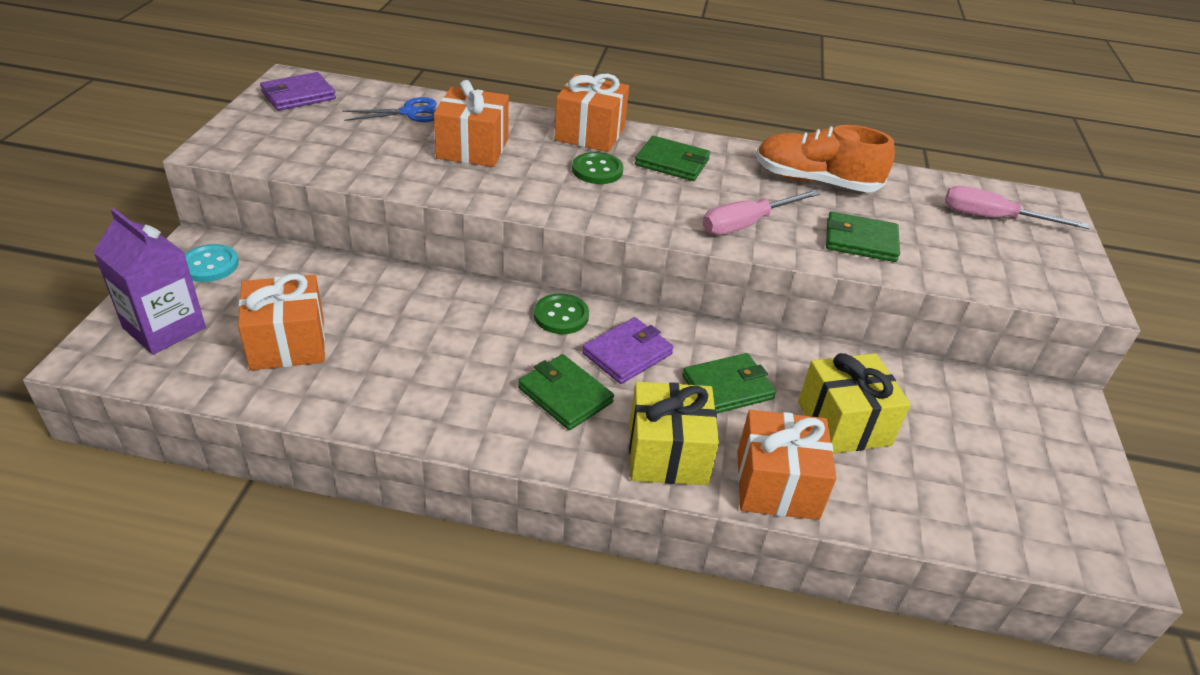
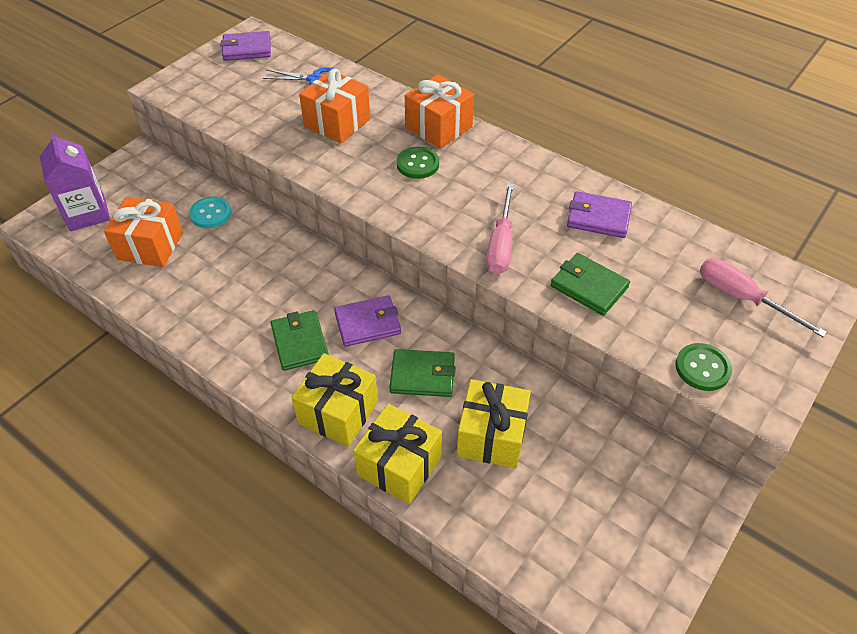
camera: 30 degrees right, 10 degrees up
turquoise button [185,244,239,282] -> turquoise button moved to [189,197,232,228]
green button [534,293,589,334] -> green button moved to [675,343,732,391]
green wallet [635,136,710,181] -> none
pink screwdriver [703,190,820,235] -> pink screwdriver turned 75 degrees counterclockwise [486,183,514,274]
orange gift [737,410,837,520] -> yellow gift [353,403,442,504]
orange shoe [756,125,895,192] -> purple wallet [567,191,632,238]

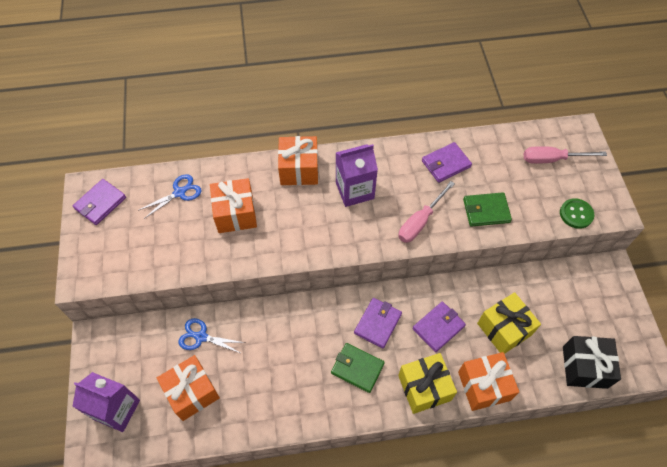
camera: 45 degrees left, 10 degrees up
turquoise button [189,197,232,228] -> blue scissors [178,318,245,354]
yellow gift [353,403,442,504] -> orange gift [458,352,519,411]
green wallet [389,349,456,397] -> purple wallet [413,301,466,352]
green button [396,147,439,179] -> none
pink screwdriver [486,183,514,274] -> pink screwdriver turned 75 degrees clockwise [398,181,455,243]
none -> purple carton [336,144,378,207]
none -> black gift [563,336,621,389]

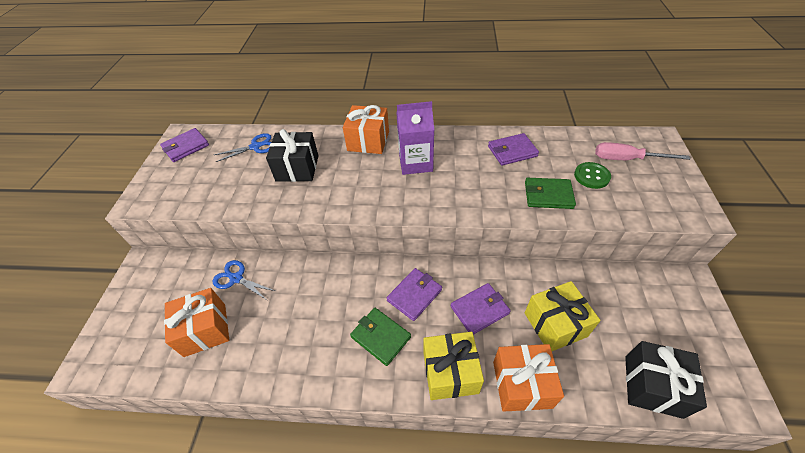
camera: 15 degrees right, 10 degrees down
purple carton [72,372,140,432] -> none
orange gift [210,178,257,233] -> black gift [266,129,319,182]
pink screwdriver [398,181,455,243] -> none
green button [560,198,594,229] -> green button moved to [574,162,611,189]

